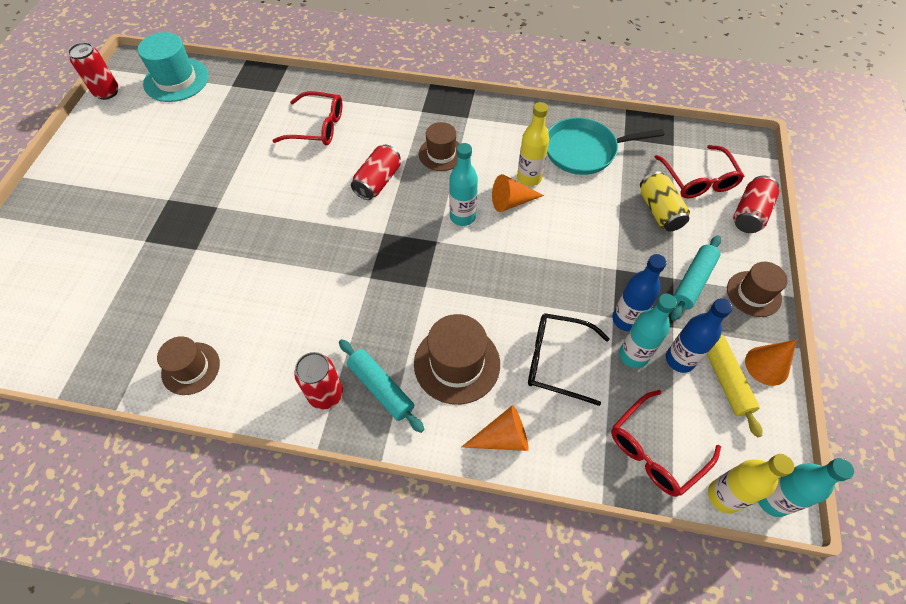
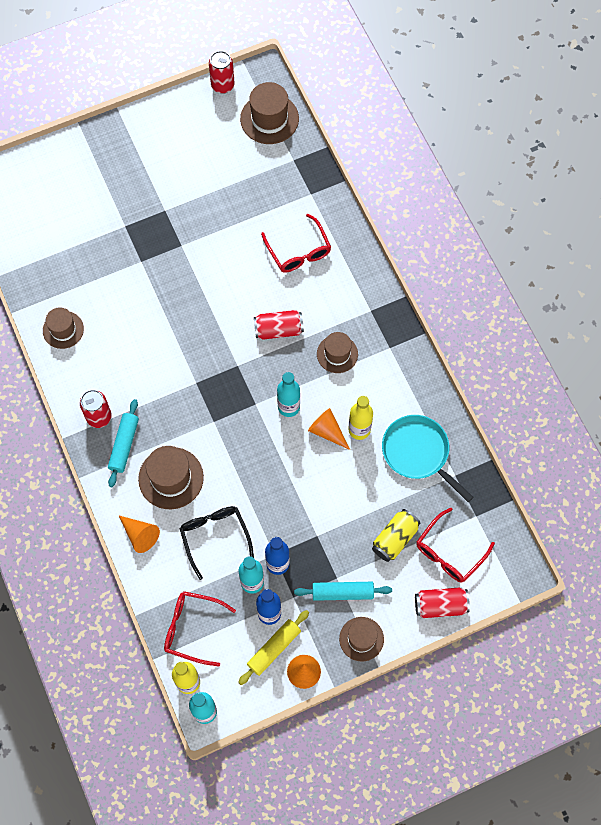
camera: 55 degrees right, 10 degrees up
turquoise hat [137,32,209,102] -> brown hat [240,82,299,144]

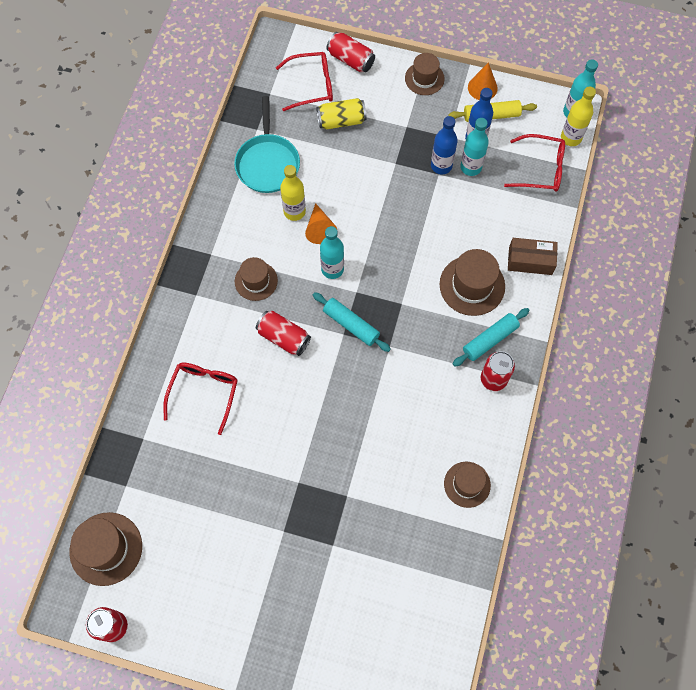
camera: 140 degrees left, 0 degrees up
orange cone [119,516,160,553] -> brown box [508,238,558,275]
red glasses [164,591,236,667] -> red glasses turned 45 degrees counterclockwise [504,134,565,192]
black glasses [179,506,254,580] -> none
turquoise rolling pin [294,582,392,601] -> turquoise rolling pin moved to [313,292,391,352]

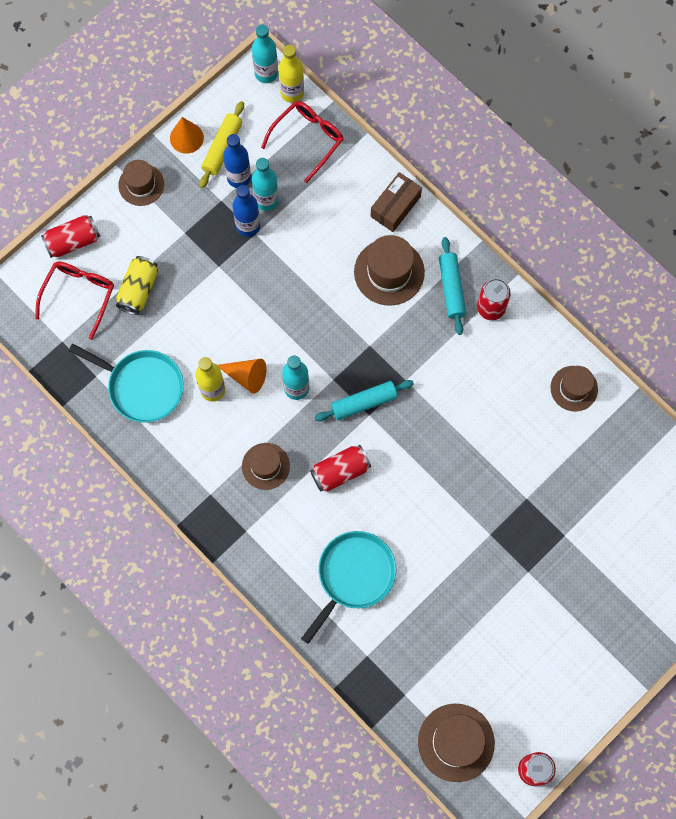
camera: 60 degrees left, 5 degrees up
red glasses [163,362,238,435] -> turquoise pan [301,531,396,644]

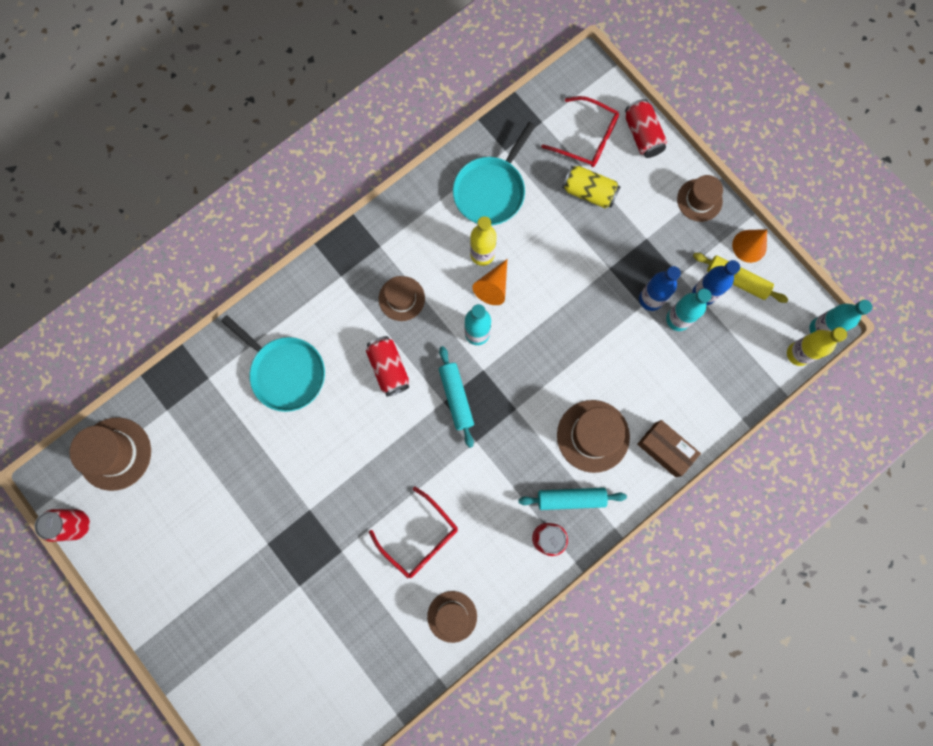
camera: 95 degrees right, 5 degrees up
red glasses [261,101,343,183] -> red glasses moved to [369,487,458,578]

